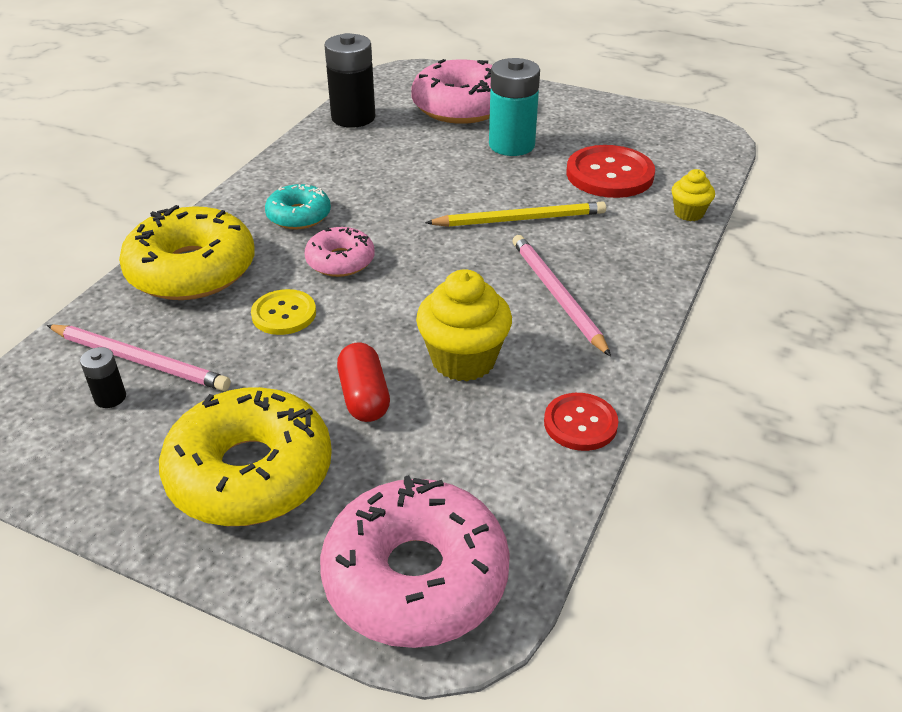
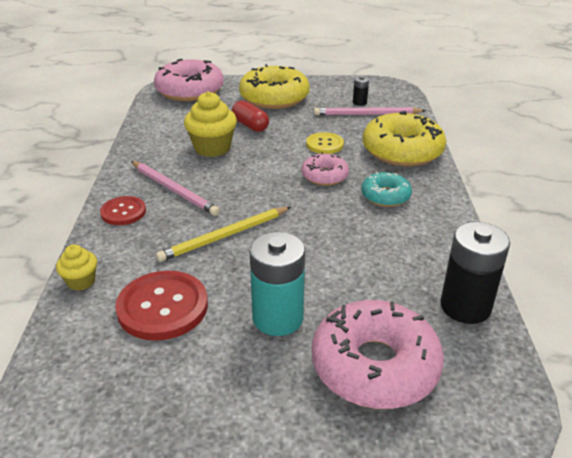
camera: 155 degrees right, 5 degrees down
red button [544,393,619,451] -> red button moved to [100,196,146,225]

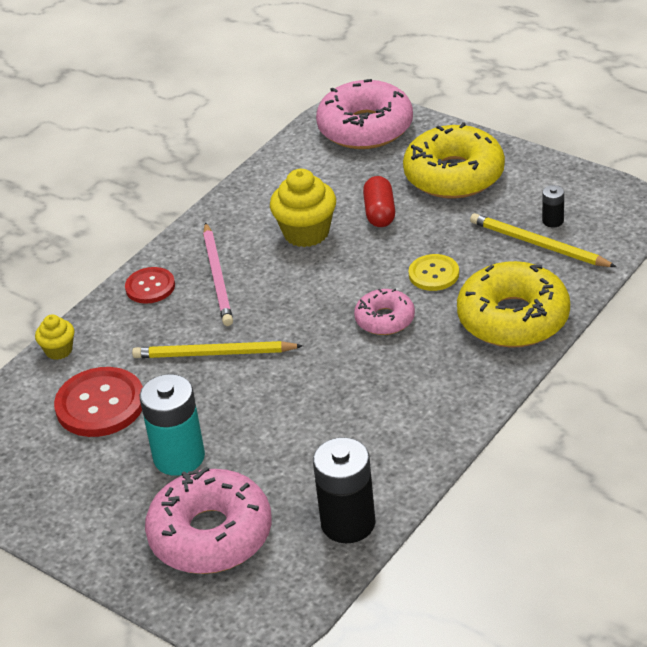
camera: 40 degrees right, 5 degrees up
pink pencil [314,107,426,115] -> yellow pencil [470,213,616,267]
turquoise donut [361,172,412,207] -> none

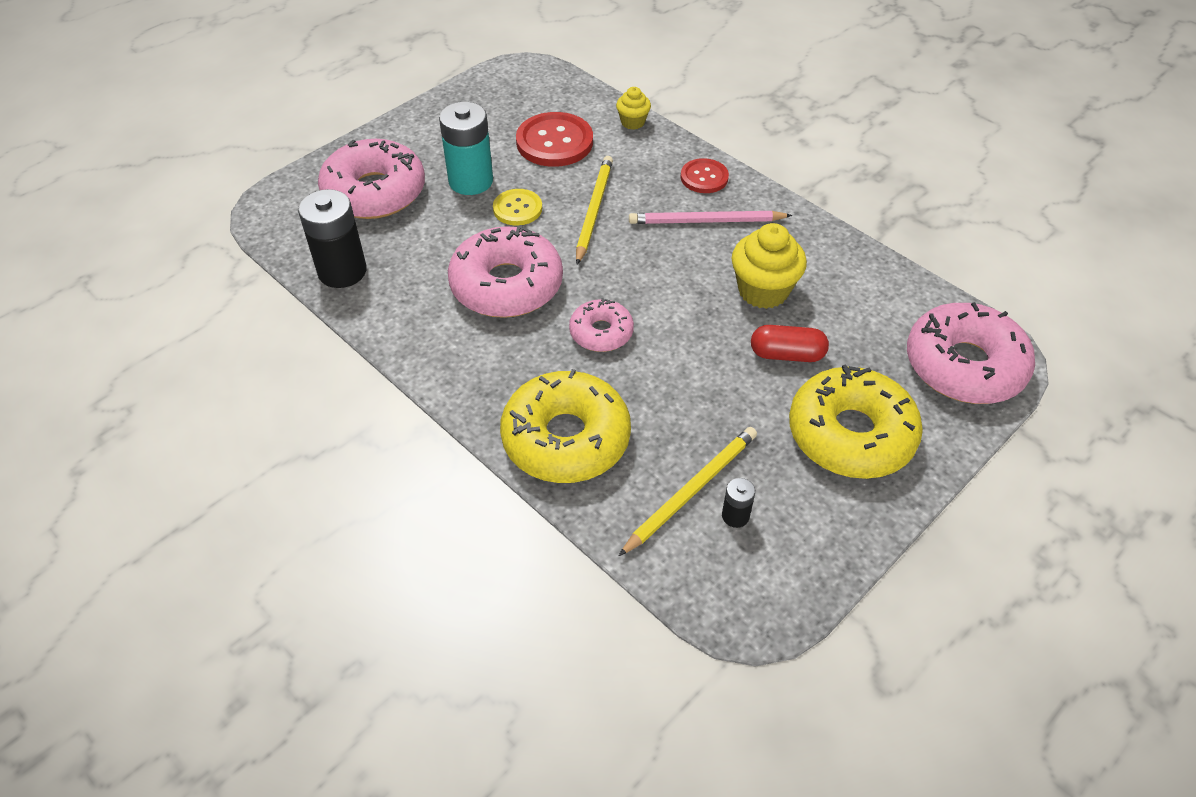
camera: 95 degrees right, 10 degrees up
yellow button [409,254,459,291] -> yellow button moved to [493,189,542,226]
none -> pink donut [448,225,563,318]

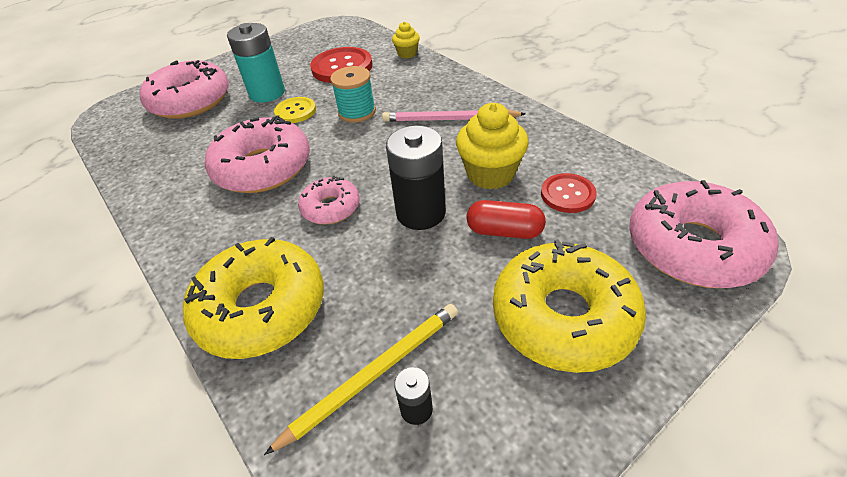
camera: 10 degrees right, 5 degrees down
black battery [298,189,367,288] -> black battery moved to [386,125,446,230]
yellow pencil [576,156,613,265] -> turquoise spool [330,66,376,123]
red button [681,158,729,193] -> red button moved to [541,173,596,213]

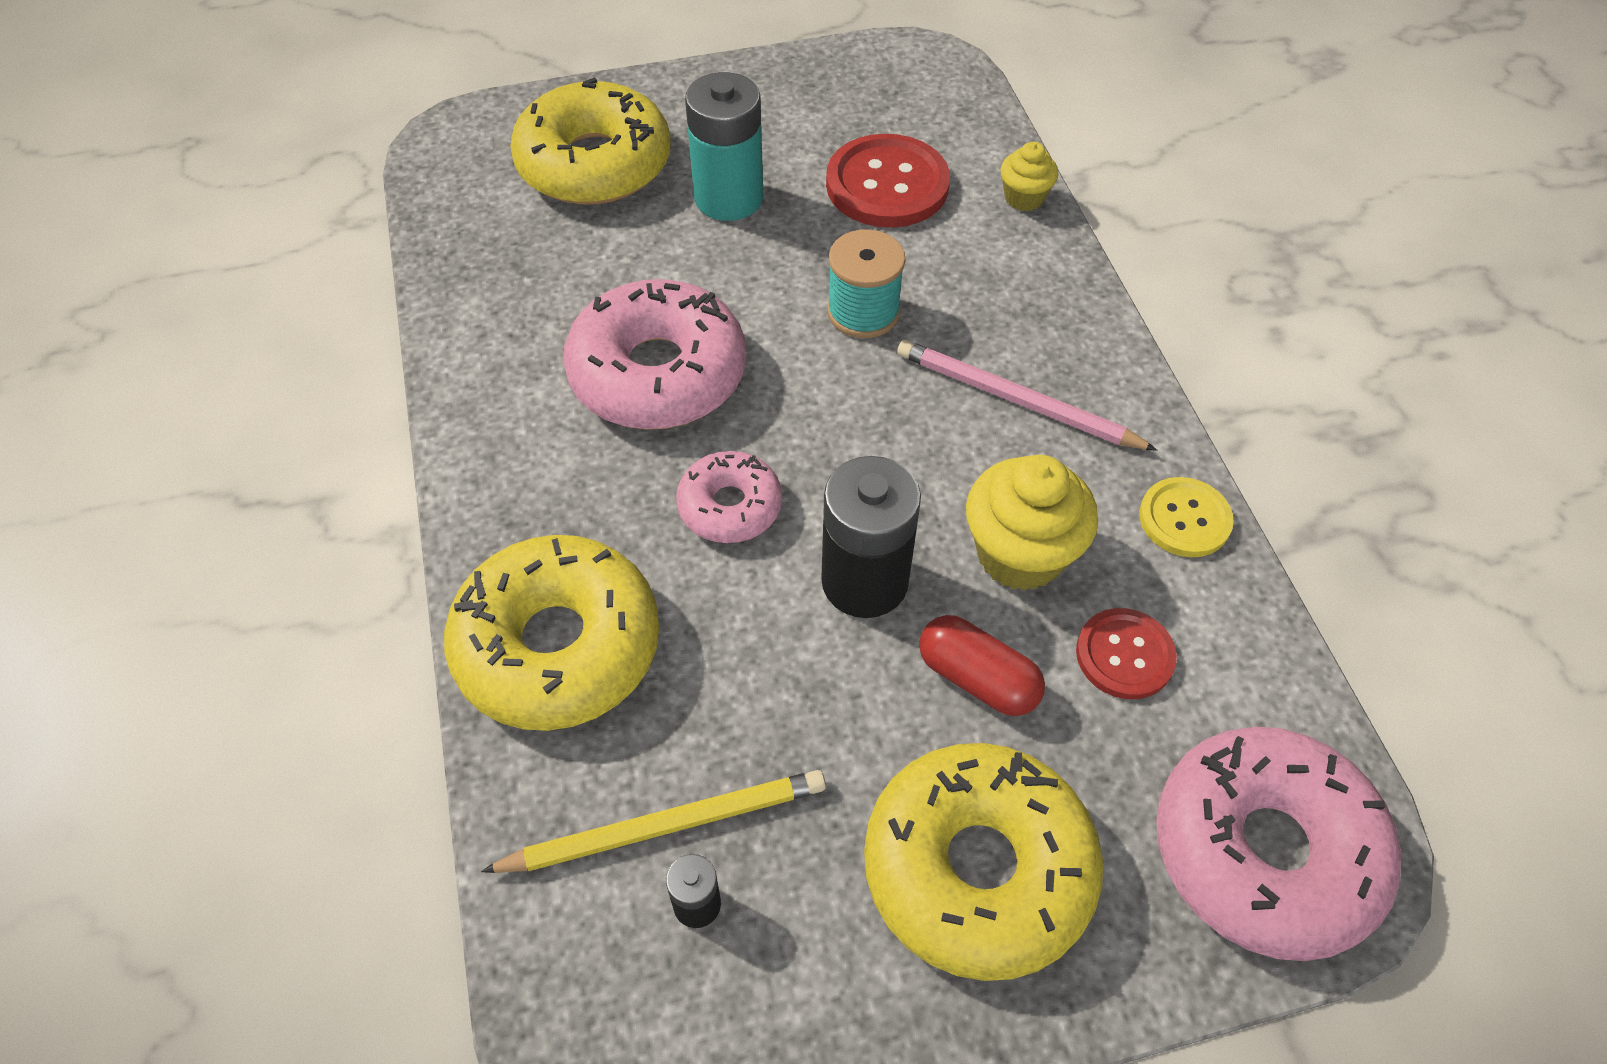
camera: 20 degrees right, 10 degrees up
pink donut [139,60,229,119] -> yellow donut [510,77,671,205]
yellow button [274,97,316,123] -> yellow button moved to [1139,477,1234,557]

